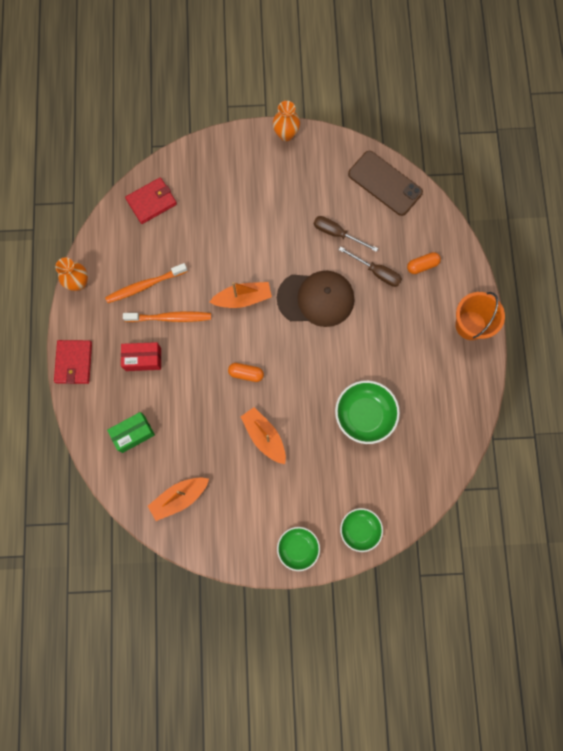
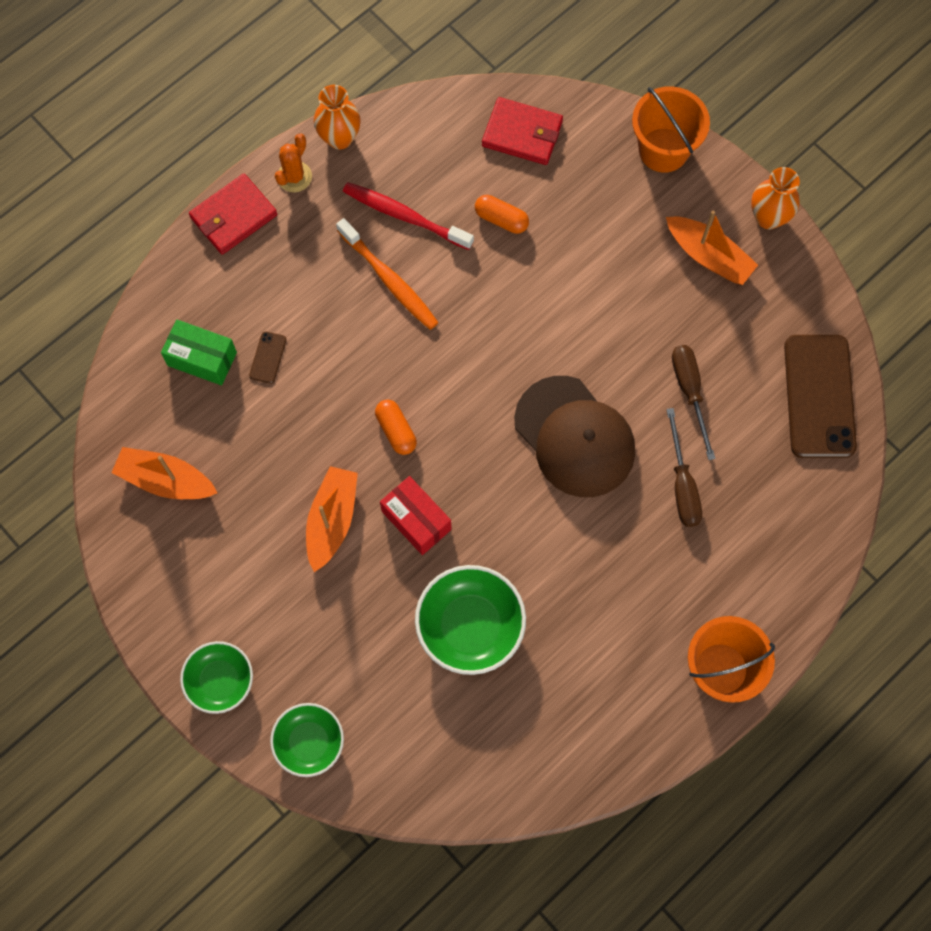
camera: 50 degrees right, 5 degrees down
orange toothbrush [105,263,188,303] -> red toothbrush [343,182,474,250]
red box [121,342,161,371] -> red box moved to [380,476,452,555]
orange boat [210,282,272,308] -> orange boat moved to [666,210,758,285]
orange capsule [407,252,441,274] -> orange capsule moved to [475,195,529,234]
none -> brown phone [249,332,287,384]
none -> orange cactus [275,134,312,192]
none -> orange bucket [632,86,710,173]

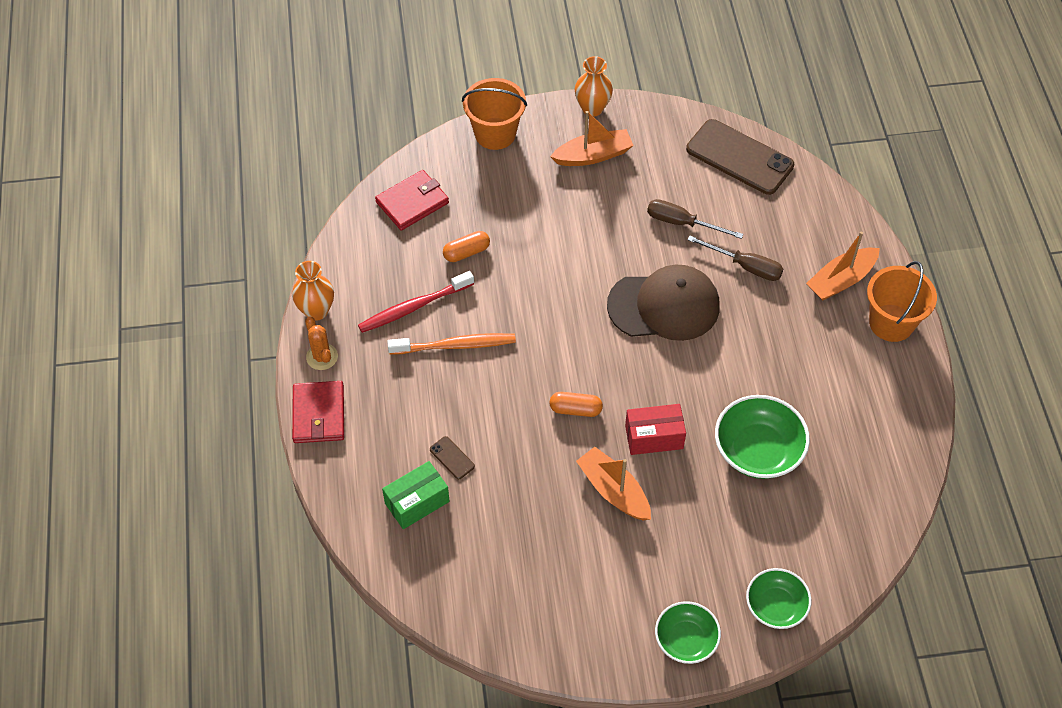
camera: 55 degrees left, 15 degrees down
orange boat [111,447,217,499] -> orange boat moved to [806,231,880,300]

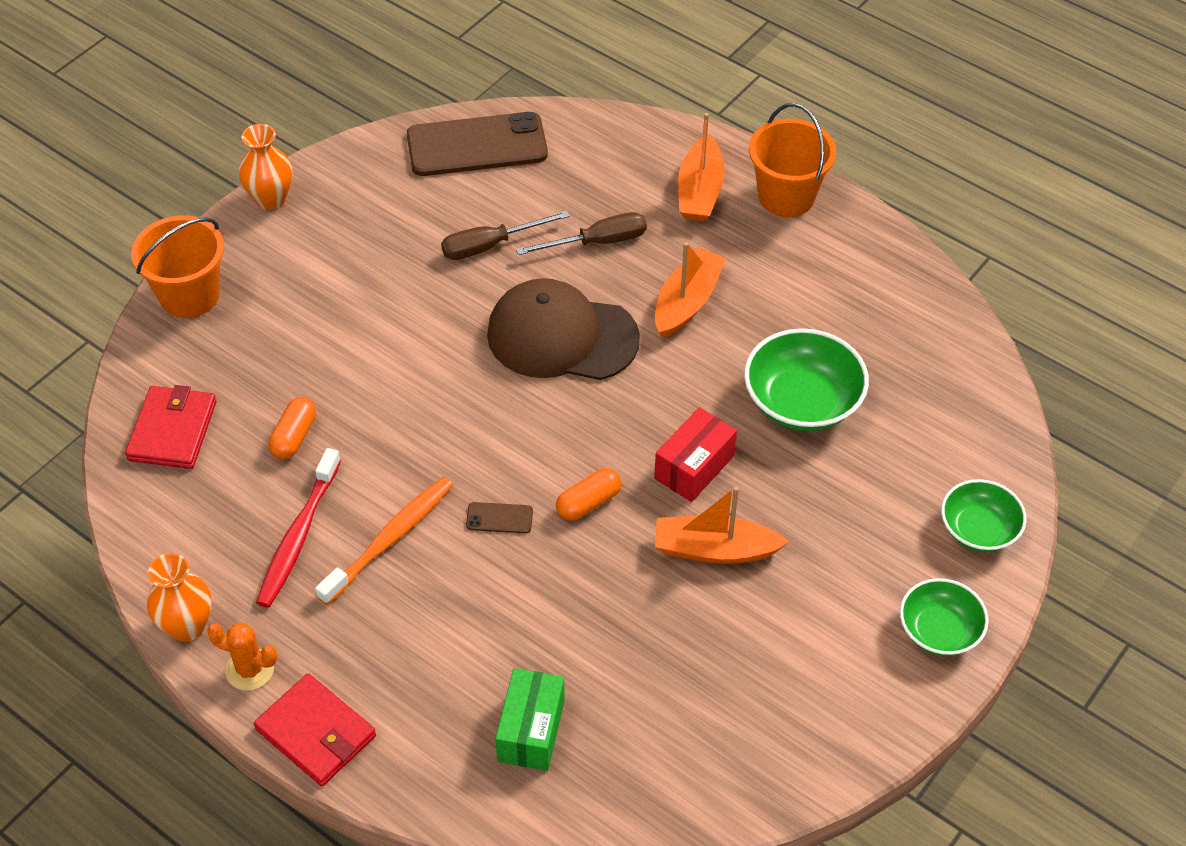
camera: 45 degrees left, 5 degrees down
brown phone [430,436,475,479] -> brown phone moved to [466,502,533,534]
orange boat [550,111,634,166] -> orange boat moved to [655,242,726,338]
brown cap [607,265,720,341] -> brown cap turned 120 degrees counterclockwise [487,278,640,380]

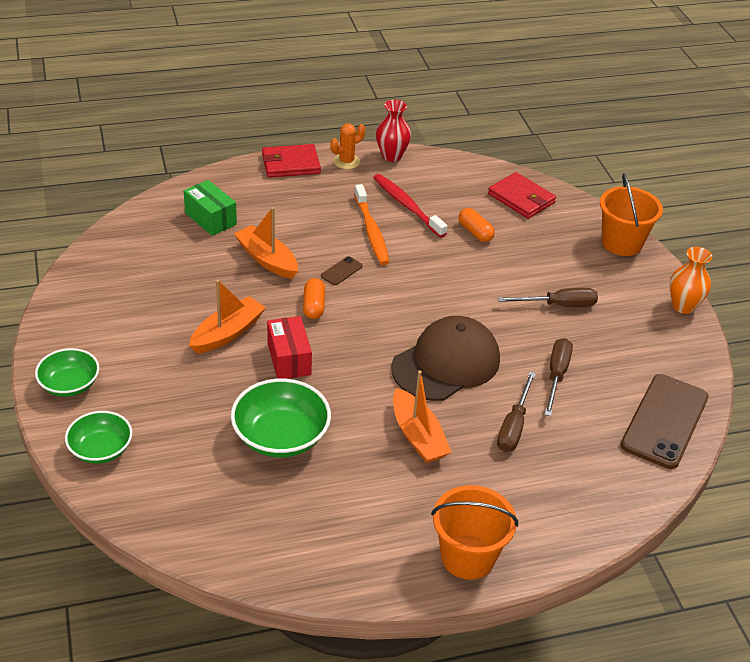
camera: 125 degrees right, 10 degrees down
orange vase [147,553,212,642] -> red vase [376,100,411,162]
orange boat [678,113,724,221] -> orange boat moved to [234,207,298,279]
none -> brown screwdriver [498,288,598,307]

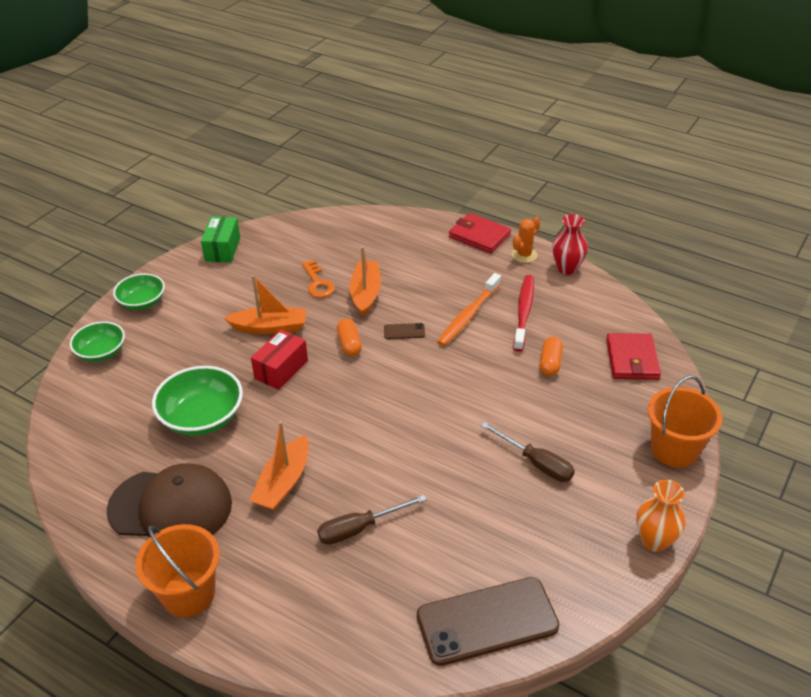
camera: 50 degrees right, 0 degrees up
green box [184,180,237,236] -> green box moved to [201,216,240,263]
orange capsule [303,278,325,319] -> orange capsule turned 60 degrees counterclockwise [337,319,362,356]
orange cactus [330,124,365,169] -> orange cactus turned 60 degrees counterclockwise [512,217,540,263]
brown cap [391,316,500,401] -> brown cap moved to [107,463,232,537]
brown screwdriver [544,338,573,416] -> none
none -> orange key [302,260,335,298]

